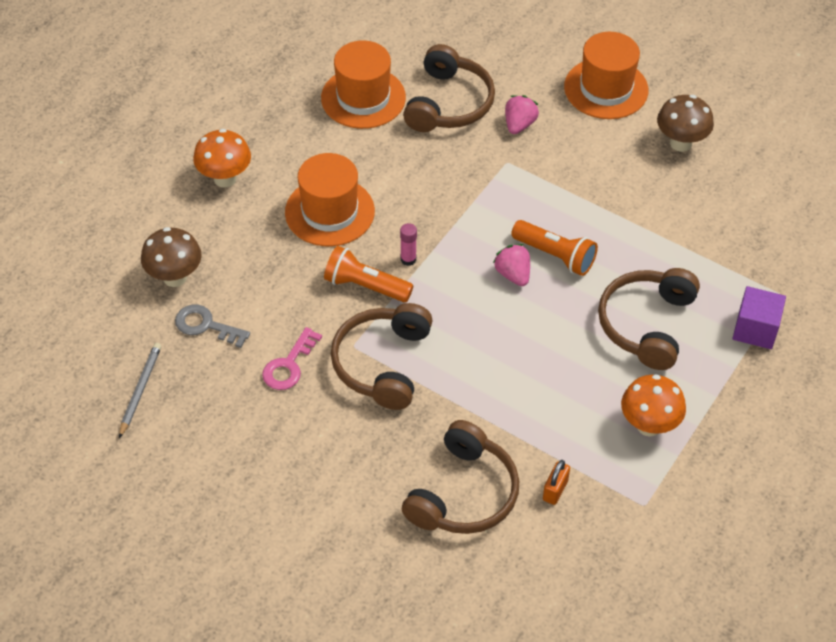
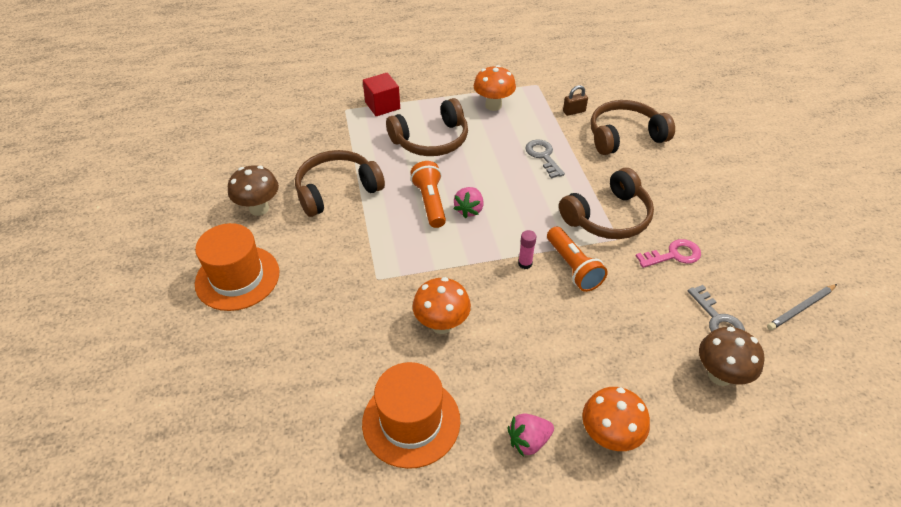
camera: 135 degrees left, 5 degrees down
orange hat [285,153,375,246] -> none
brown headphones [403,44,495,132] -> brown headphones moved to [295,150,385,217]
pink strawberry [505,95,539,134] -> pink strawberry moved to [508,414,554,457]
orange padlock [543,460,570,505] -> brown padlock [563,85,588,116]
purple cube [733,286,786,349] -> red cube [363,73,400,116]
none -> orange mushroom [413,277,471,334]
none -> grey key [525,140,565,179]

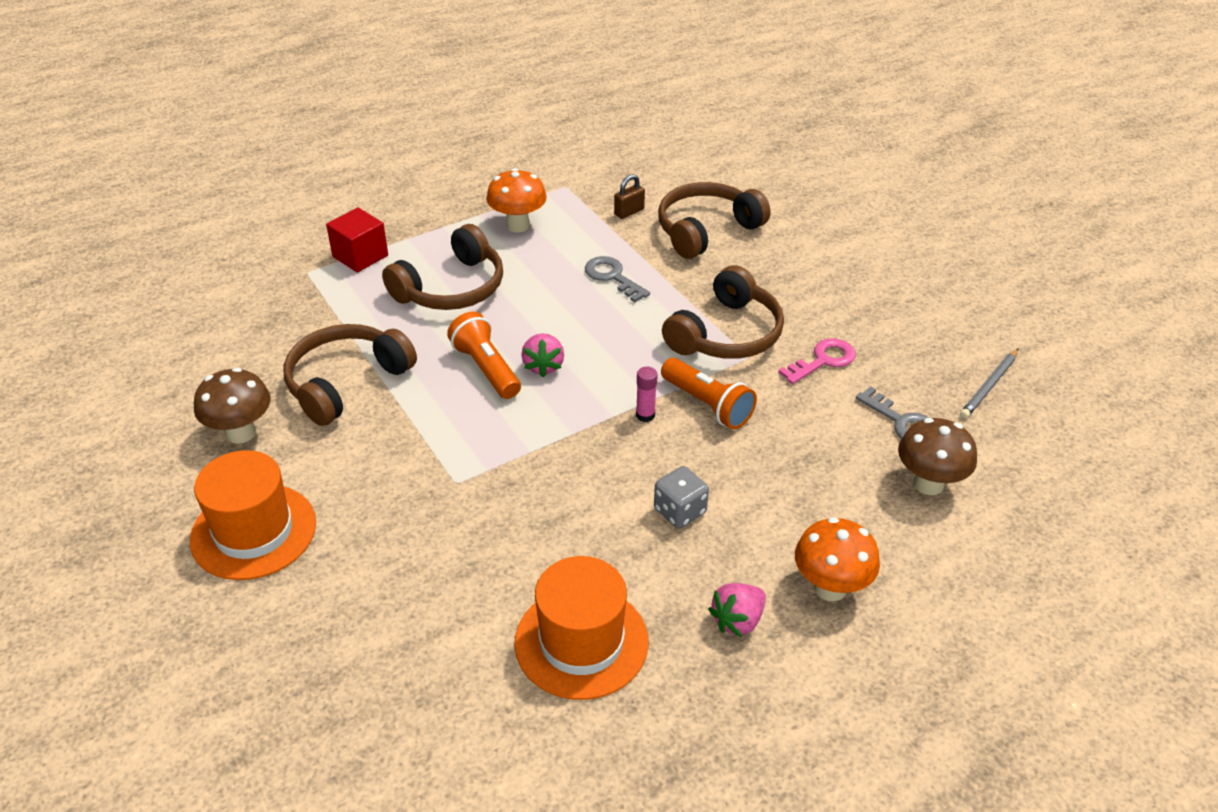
camera: 20 degrees left, 5 degrees down
orange mushroom [413,277,471,334] -> none
none -> grey dice [654,466,709,529]

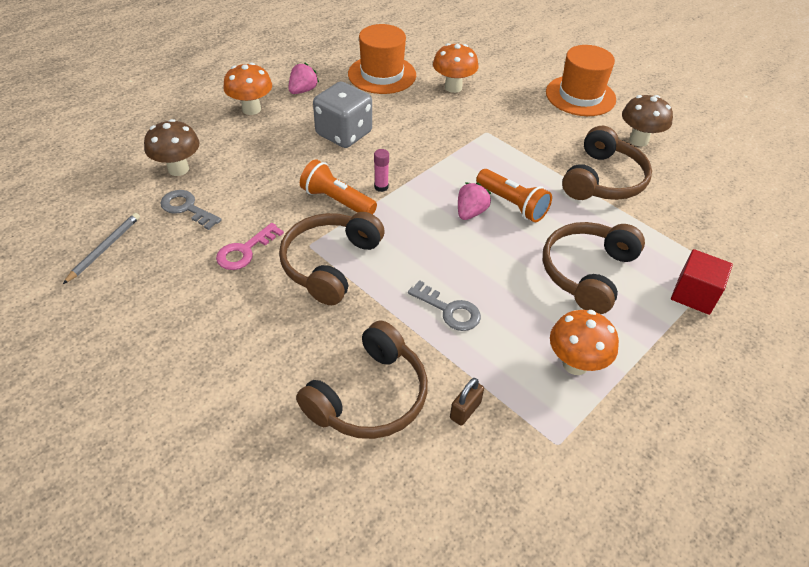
camera: 165 degrees right, 5 degrees up
pink strawberry [521,333,564,377] -> pink strawberry turned 45 degrees clockwise [458,183,491,220]
grey dice [654,466,709,529] -> grey dice [313,82,372,148], size x1.71
none -> orange mushroom [433,43,478,93]

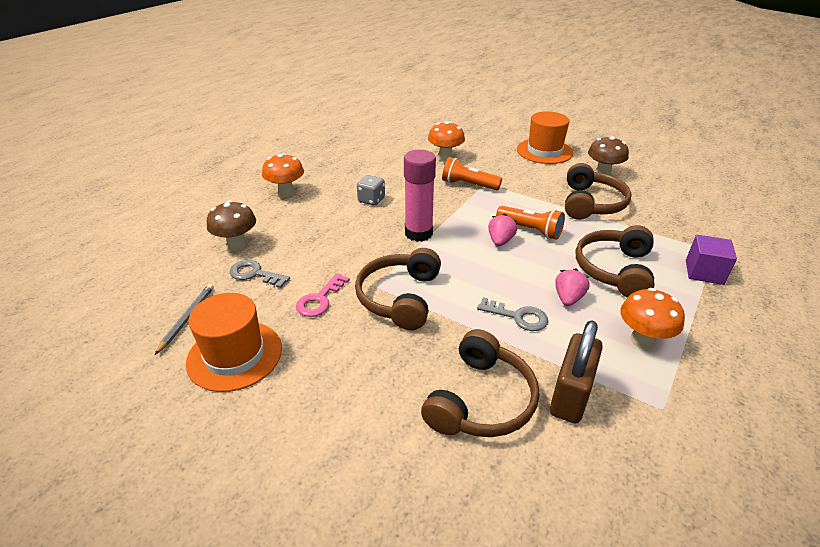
camera: 10 degrees left, 10 degrees down
pink strawberry [288,62,319,94] -> pink strawberry moved to [555,268,589,306]
orange flashlight [300,159,377,214] -> orange flashlight moved to [442,157,502,190]
grey dice [313,82,372,148] -> grey dice [357,175,385,206], size x0.59
orange hat [348,24,416,94] -> orange hat moved to [186,293,282,392]
pink glue stick [374,149,389,192] -> pink glue stick [404,150,436,242], size x2.32
brown padlock [450,378,484,426] -> brown padlock [550,320,603,424], size x2.02
red cube [671,249,733,315] -> purple cube [686,235,737,285]

